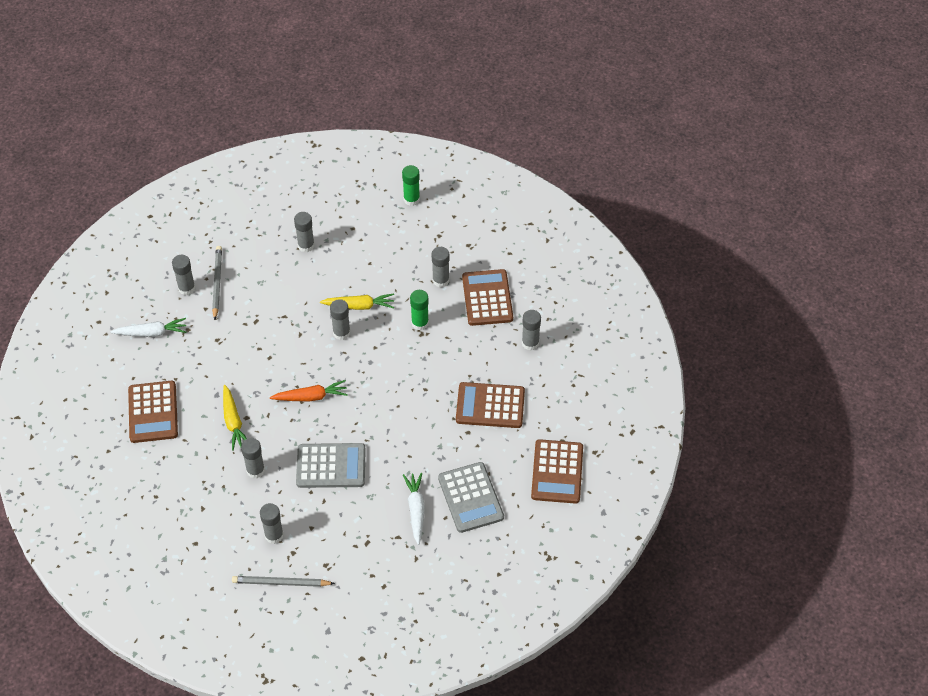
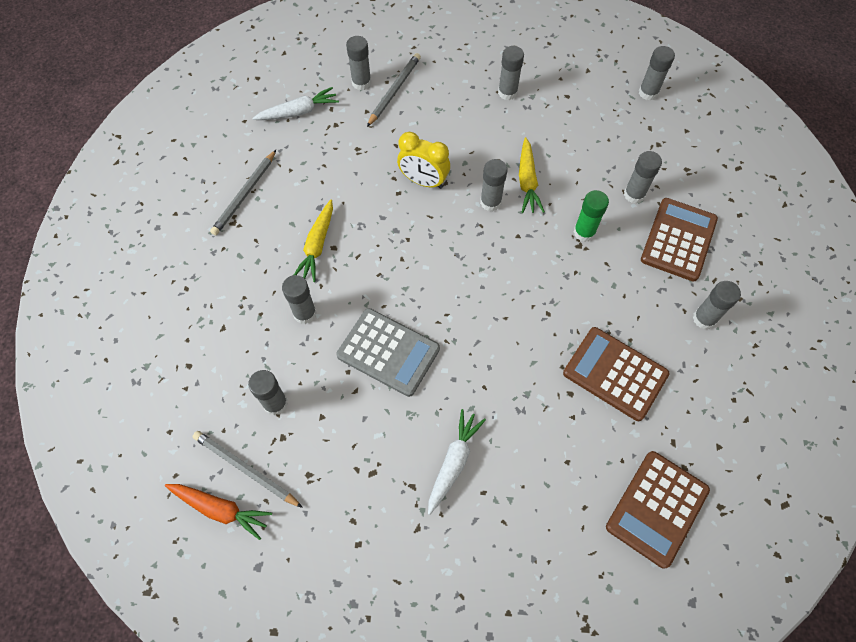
camera: 30 degrees right, 10 degrees up
white carrot [110,318,187,337] -> white carrot turned 45 degrees counterclockwise [252,87,339,120]
brown calculator [128,381,178,443] -> grey pencil [210,150,276,236]
orange carrot [270,380,348,402] -> orange carrot moved to [165,484,272,540]
yellow carrot [320,293,394,310] -> yellow carrot turned 60 degrees clockwise [519,137,545,213]
green glue stick [402,165,420,206] -> grey glue stick [639,46,675,101]
grey calculator [438,462,504,533] -> none
none -> yellow clock [397,132,450,189]

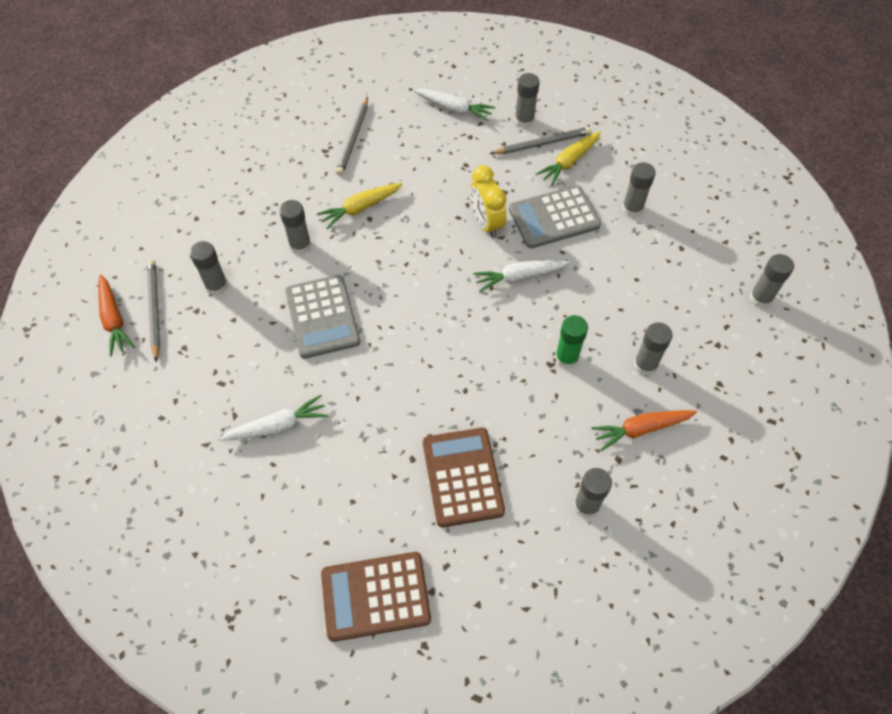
camera: 45 degrees right, 5 degrees down
grey pencil [210,150,276,236] -> grey pencil turned 60 degrees counterclockwise [336,97,368,175]
grey glue stick [480,159,507,211] -> white carrot [473,260,570,292]
yellow carrot [519,137,545,213] -> yellow carrot moved to [536,132,601,186]
brown calculator [641,198,718,282] -> orange carrot [592,410,697,451]
none -> grey calculator [509,185,601,248]

